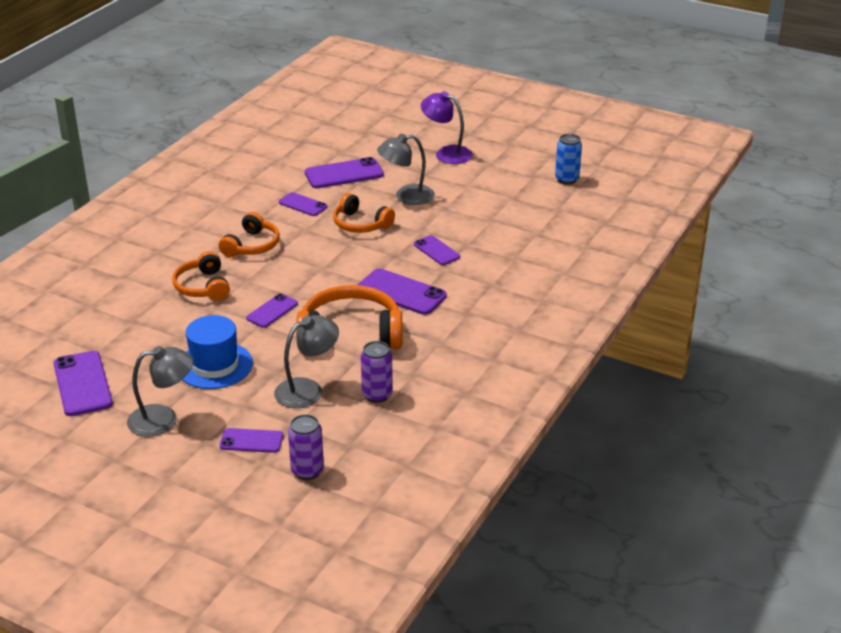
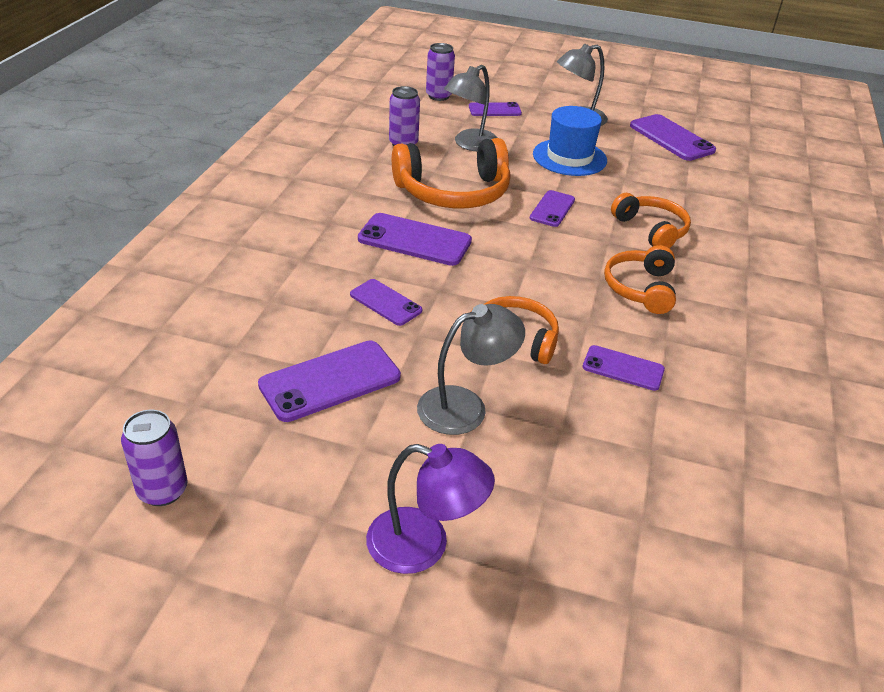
camera: 165 degrees right, 5 degrees up
purple phone [305,157,384,188] -> purple phone moved to [258,340,401,422]
blue can [555,134,582,184] -> purple can [121,410,188,506]

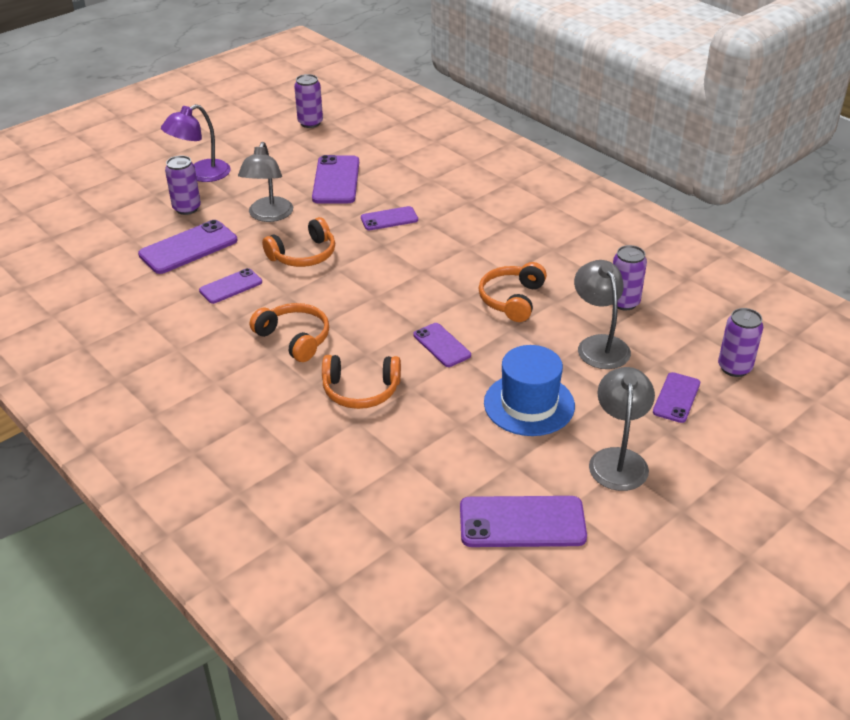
camera: 125 degrees right, 0 degrees up
purple phone [358,213,472,266] -> purple phone moved to [138,220,237,274]
orange headphones [392,138,510,208] -> orange headphones [479,262,547,322], size x0.62
none -> purple can [165,155,201,215]

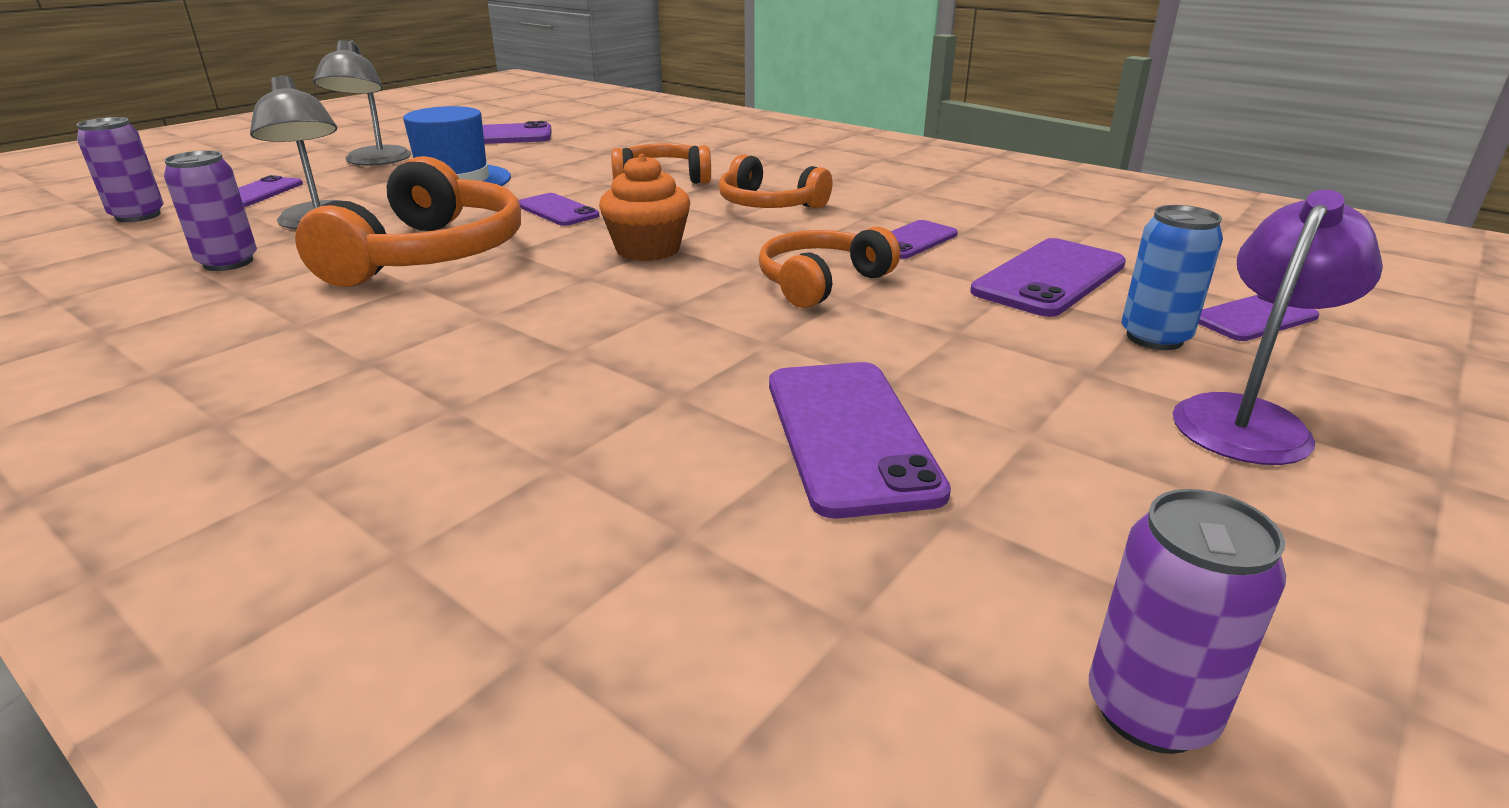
camera: 170 degrees right, 10 degrees down
purple can [165,155,201,215] -> blue can [1122,205,1223,350]
grey lamp [238,142,293,222] -> none
purple phone [361,206,418,230] -> purple phone moved to [1198,295,1319,341]
orange headphones [479,262,547,322] -> orange headphones [295,156,521,287], size x1.61
none -> orange cupcake [599,154,690,261]

